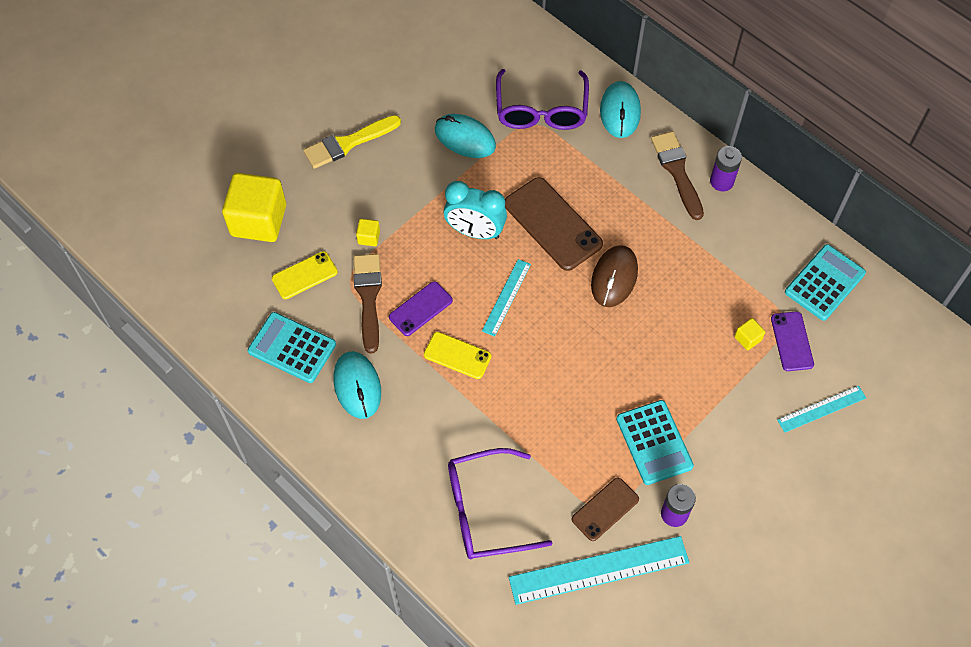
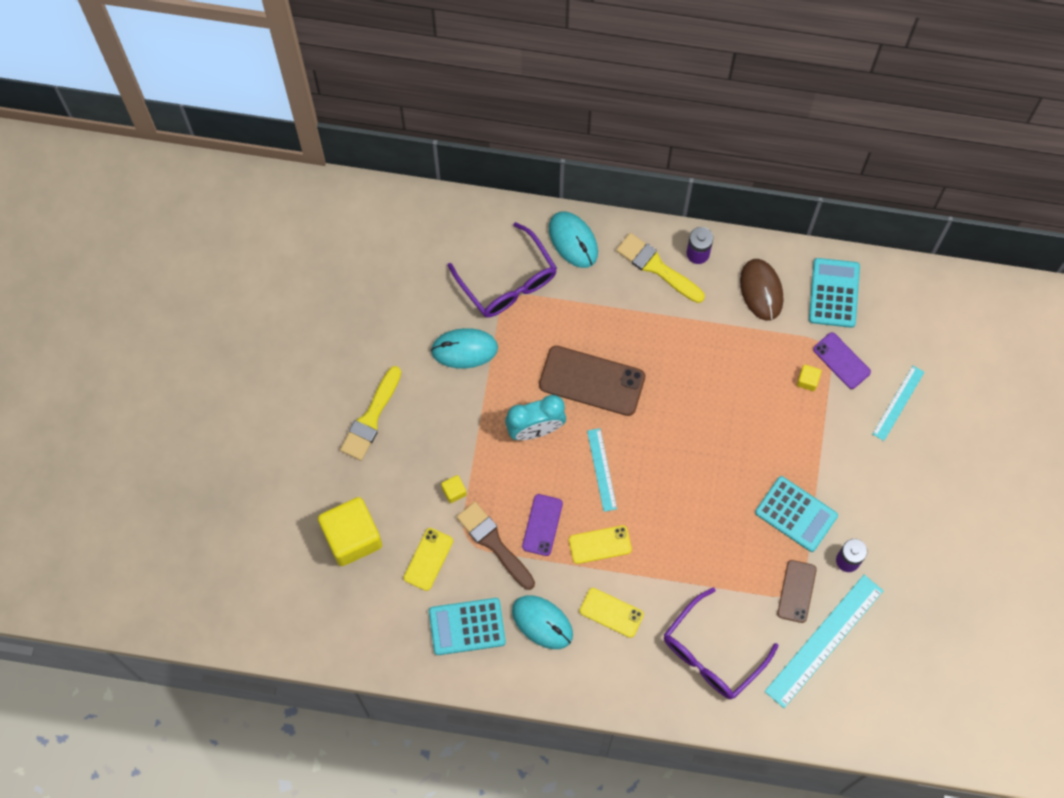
camera: 35 degrees left, 10 degrees up
brown mouse [591,245,638,307] -> brown mouse moved to [740,259,784,321]
brown brush [651,131,704,220] -> yellow brush [616,233,705,303]
none -> yellow phone [579,588,644,638]

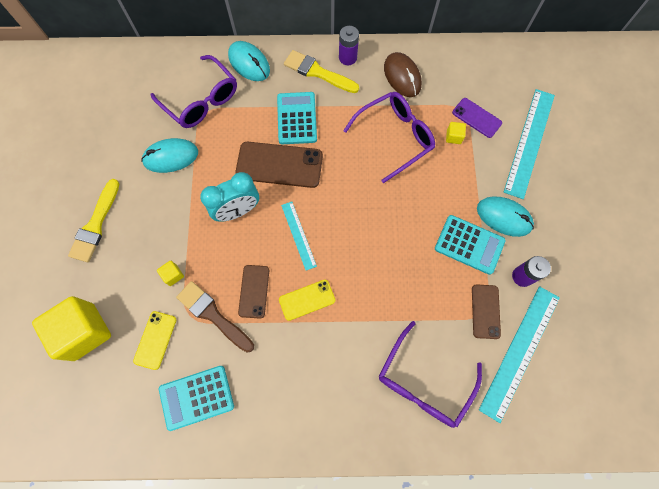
camera: 10 degrees left, 0 degrees up
turquoise mouse [512,595,573,649] -> turquoise mouse moved to [477,196,534,237]
purple phone [522,494,563,556] -> brown phone [238,265,269,319]
yellow phone [579,588,644,638] -> none
turquoise calculator [809,258,860,328] -> turquoise calculator moved to [277,92,317,144]
turquoise ruler [873,366,925,441] -> turquoise ruler [504,89,555,199], size x1.80
none -> purple glasses [343,92,435,183]

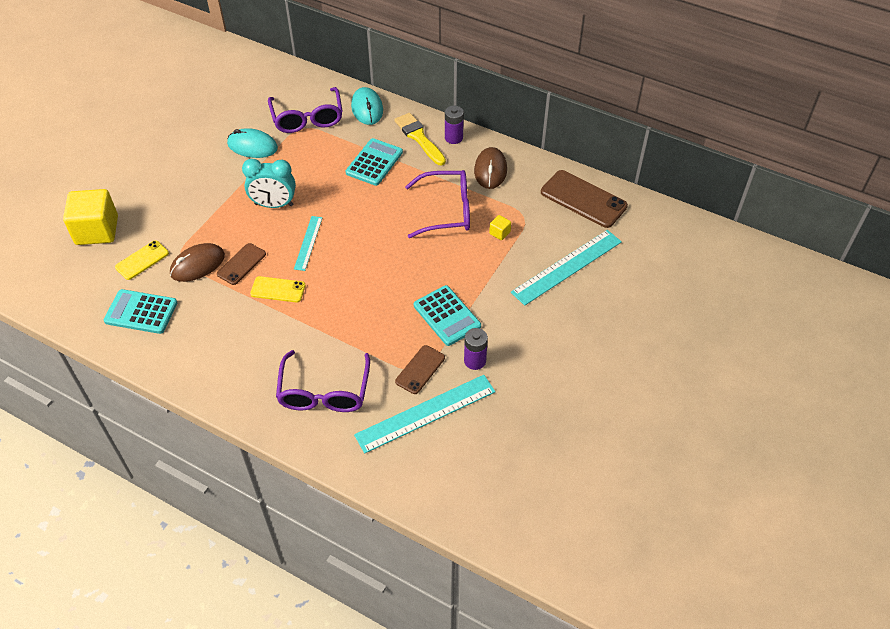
camera: 30 degrees right, 20 degrees down
yellow brush [68,179,119,262] -> none
yellow cube [157,261,184,286] -> none
brown brush [176,281,254,353] -> brown mouse [170,243,225,282]
brown phone [235,142,323,188] -> brown phone moved to [541,170,628,228]
purple glasses [379,321,482,428] -> purple glasses turned 60 degrees counterclockwise [276,350,370,412]
purple phone [452,98,502,138] -> none
turquoise mouse [477,196,534,237] -> none

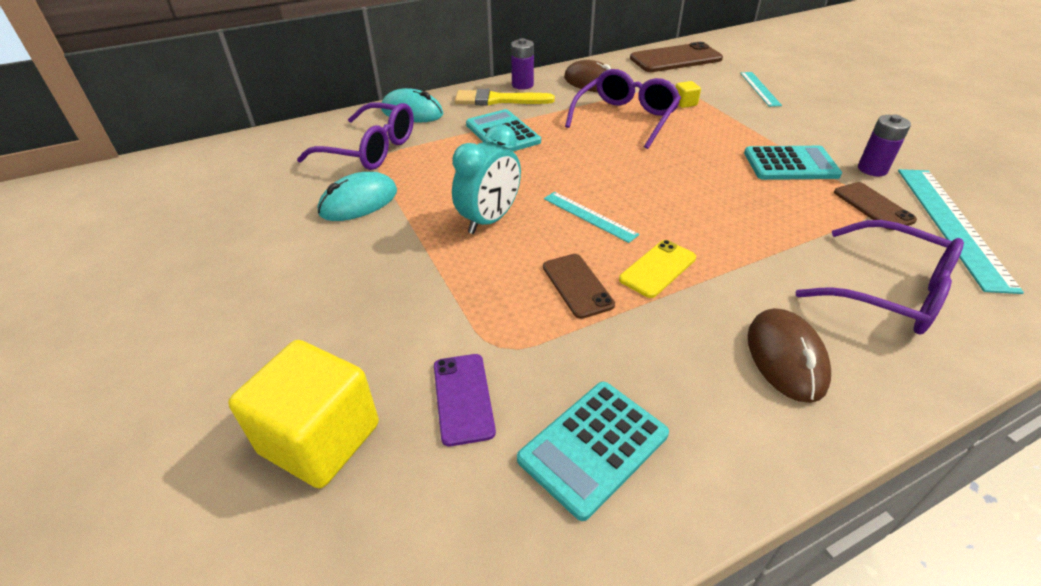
camera: 55 degrees left, 10 degrees down
yellow phone [115,240,169,280] -> purple phone [434,354,496,446]
brown mouse [170,243,225,282] -> brown mouse moved to [748,308,831,403]
turquoise ruler [511,230,622,306] -> turquoise ruler [740,72,782,107], size x0.55

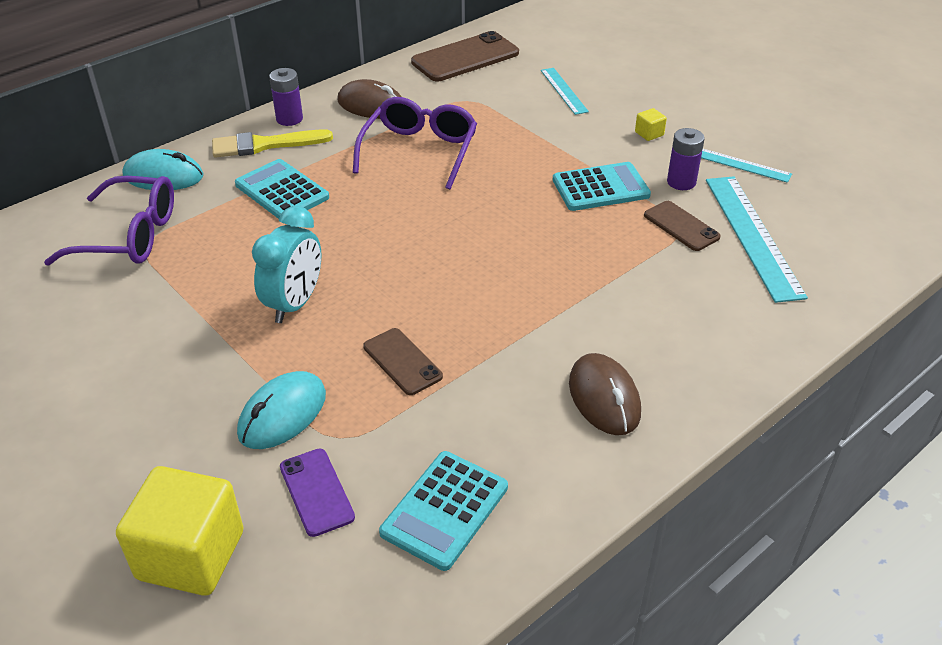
camera: 15 degrees left, 0 degrees up
turquoise mouse [318,172,397,221] -> turquoise mouse moved to [237,371,326,449]
turquoise ruler [544,192,640,243] -> turquoise ruler moved to [701,149,792,183]
yellow phone [619,240,696,298] -> none
yellow cube [675,81,701,108] -> yellow cube moved to [635,108,667,141]
purple glasses [796,220,964,334] -> none

